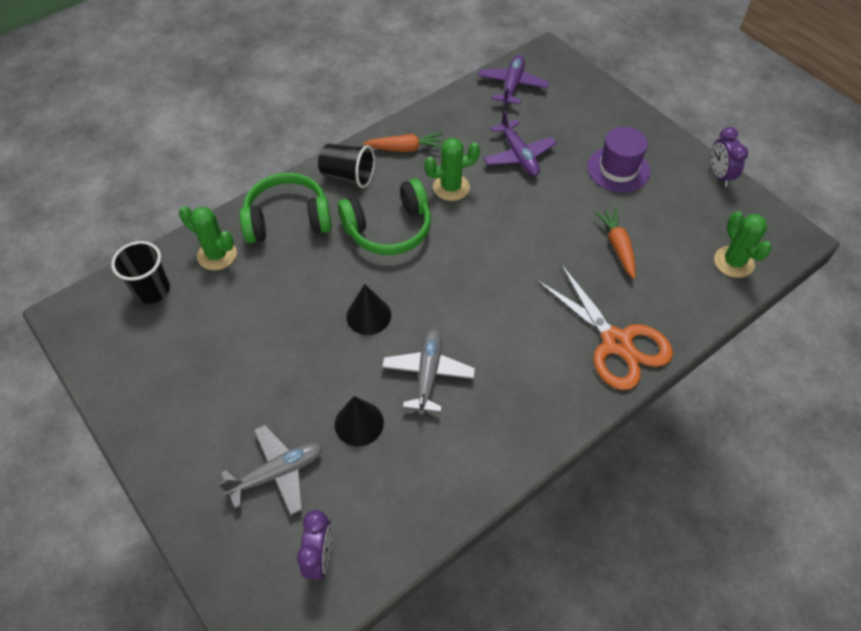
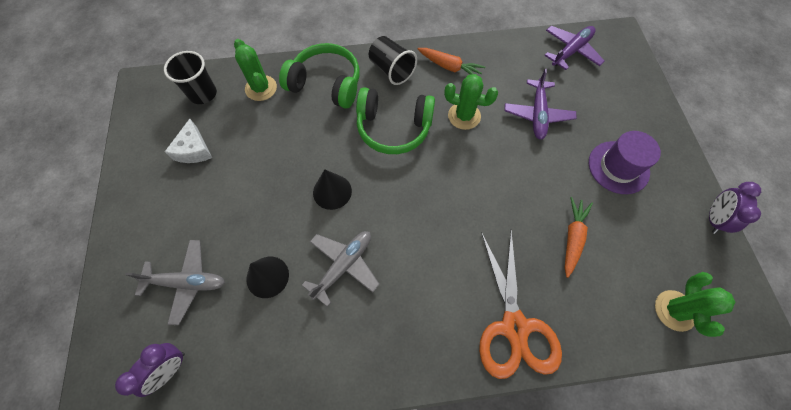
camera: 30 degrees right, 10 degrees up
none -> white cheese [165,119,212,163]

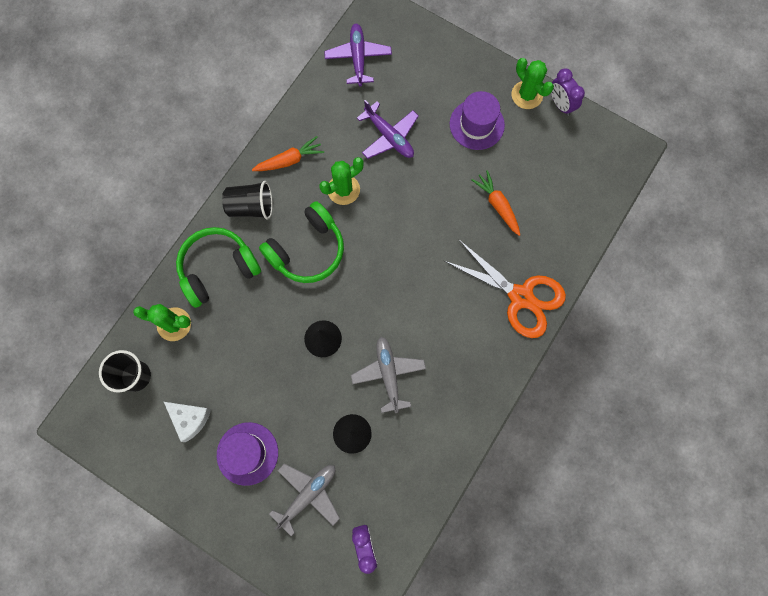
camera: 50 degrees left, 10 degrees up
green cactus [655,272,735,337] -> green cactus moved to [512,58,554,109]
none -> purple hat [217,422,278,486]

